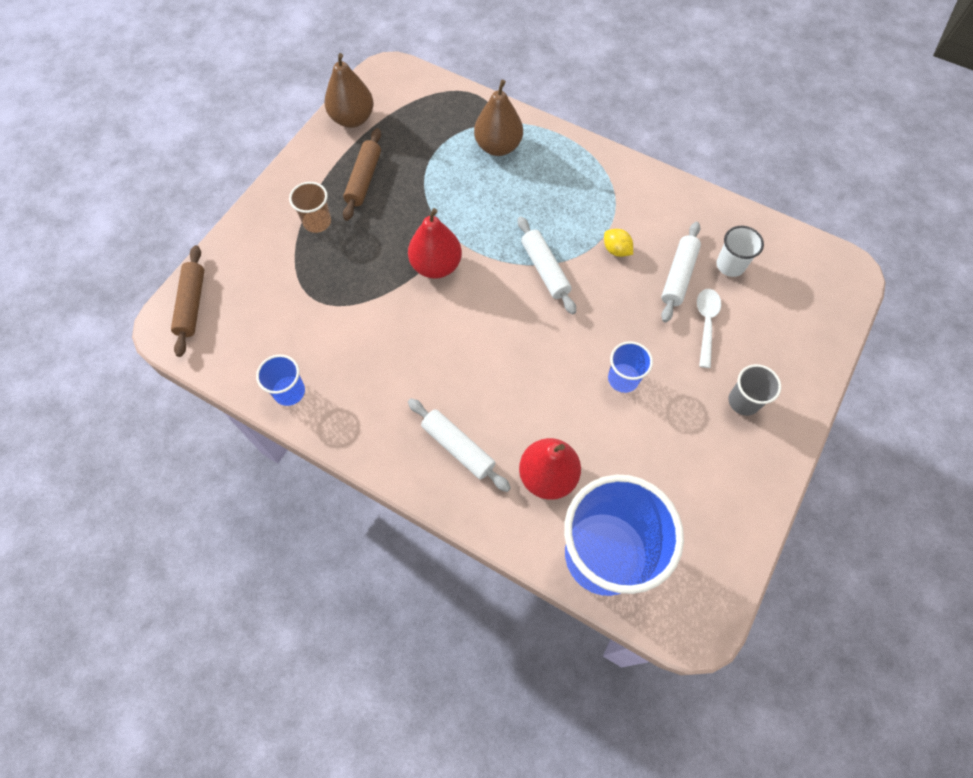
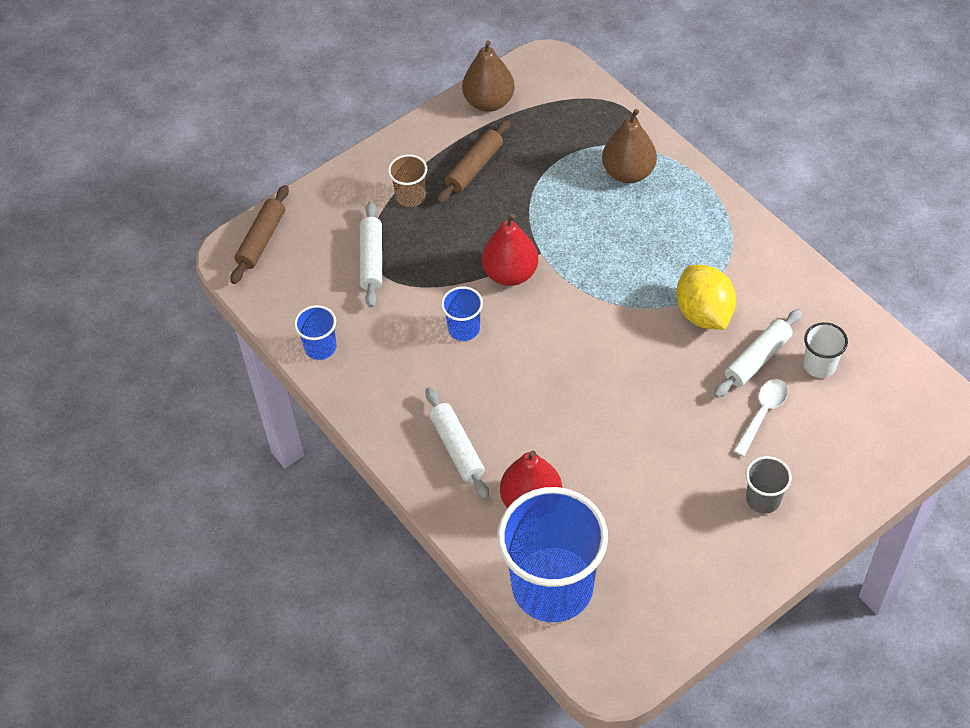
camera: 25 degrees right, 10 degrees down
white rolling pin [518,216,576,315] -> white rolling pin moved to [360,202,382,308]
yellow lemon [604,229,633,257] -> yellow lemon [676,265,736,330], size x2.00
blue cup [608,341,653,393] -> blue cup moved to [441,286,483,341]

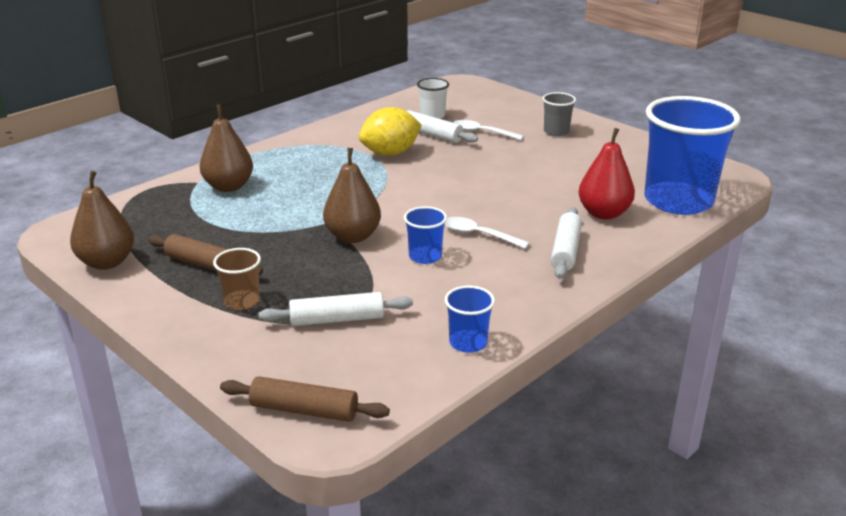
camera: 100 degrees left, 25 degrees down
white rolling pin [426,387,489,499] -> white rolling pin turned 45 degrees counterclockwise [551,207,582,279]
red pear [482,214,538,286] -> brown pear [323,148,381,243]
none -> white spoon [445,217,530,249]

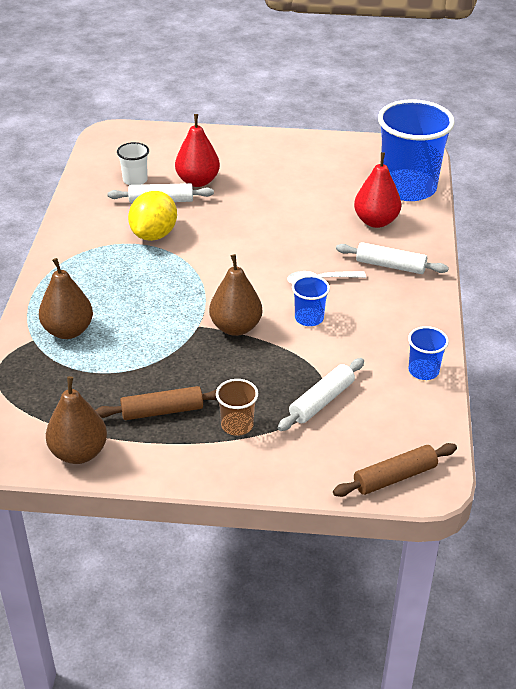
camera: 40 degrees left, 10 degrees up
white spoon [453,120,524,140] -> red pear [175,114,220,187]
grey cup [542,92,576,136] -> none
white rolling pin [551,207,582,279] -> white rolling pin turned 45 degrees counterclockwise [336,242,449,274]

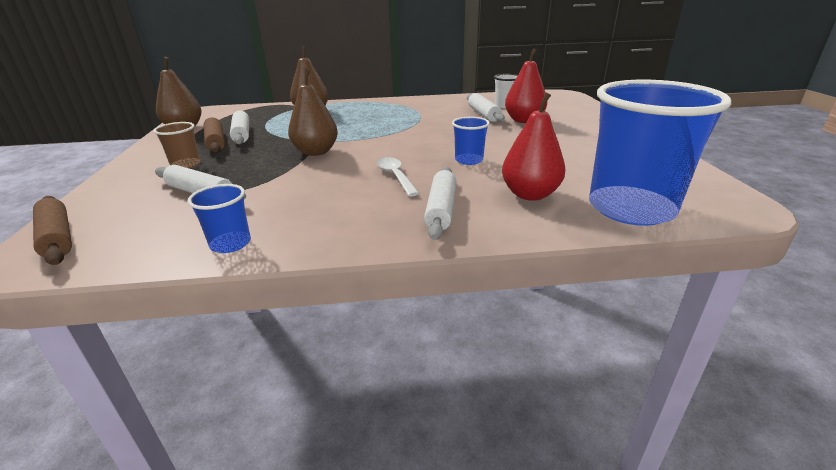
camera: 80 degrees right, 10 degrees down
yellow lemon [128,191,177,241] -> none
blue cup [292,275,330,326] -> blue cup moved to [452,117,490,165]
none -> white rolling pin [230,111,249,144]

